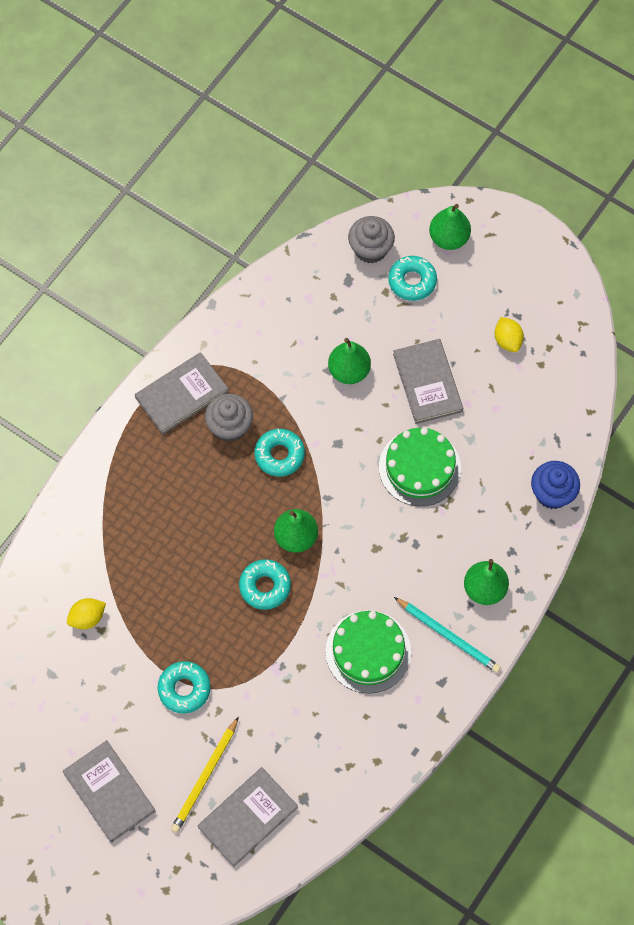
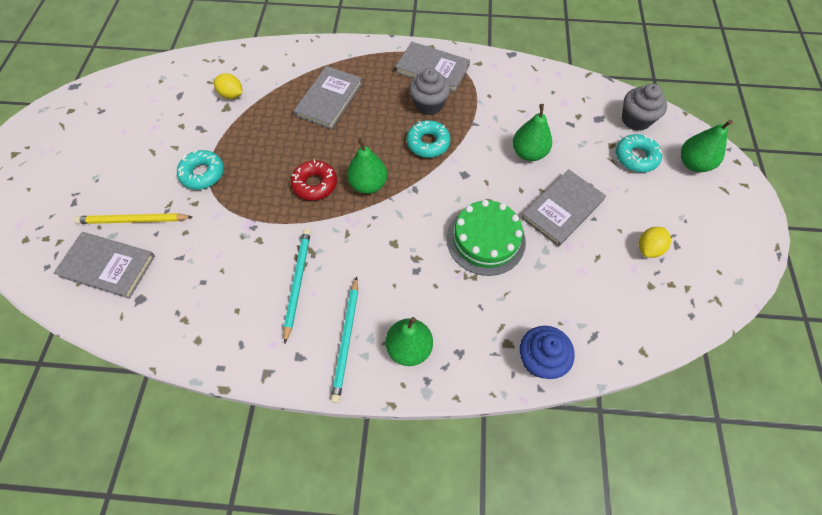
camera: 60 degrees right, 5 degrees down
grey book [63,740,156,842] -> grey book moved to [294,66,362,129]
turquoise donut [239,559,291,610] -> red donut [291,159,337,201]
green cake [325,610,411,694] -> turquoise pencil [284,229,311,344]

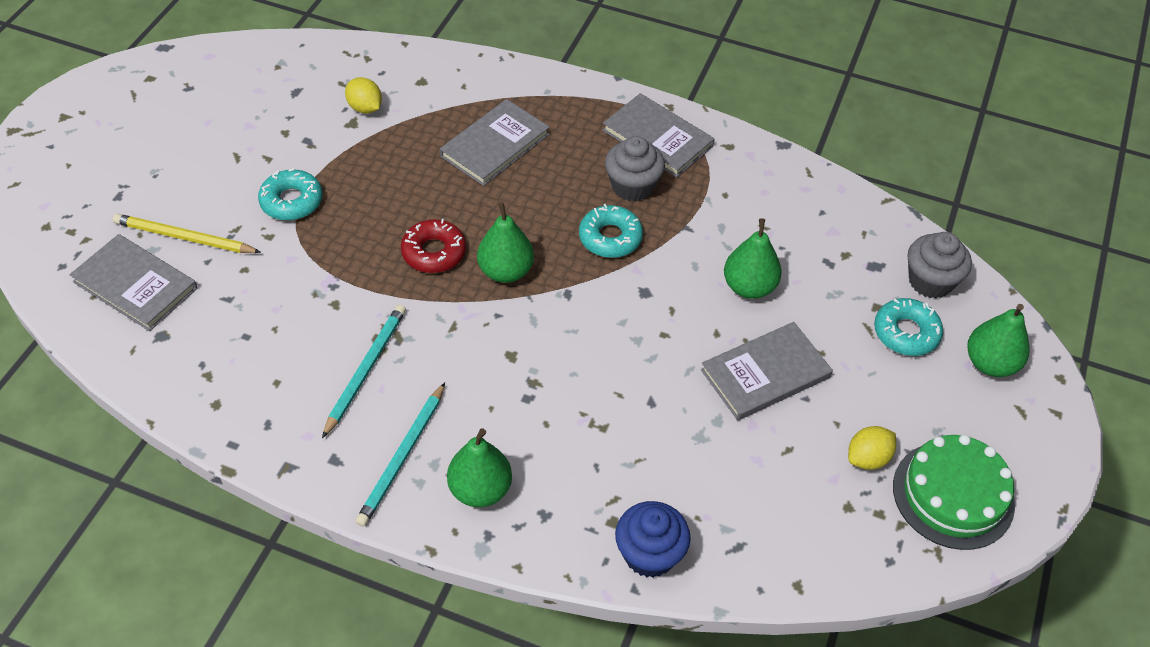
camera: 15 degrees right, 10 degrees down
green cake [447,200,526,276] -> green cake moved to [893,435,1015,550]

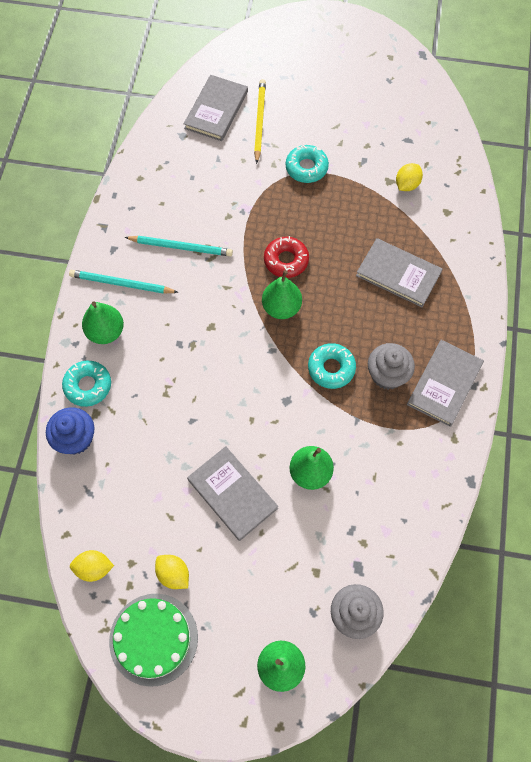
camera: 80 degrees right, 15 degrees up
turquoise donut [874,298,943,356] -> turquoise donut moved to [62,361,111,407]
none -> yellow lemon [70,550,114,582]

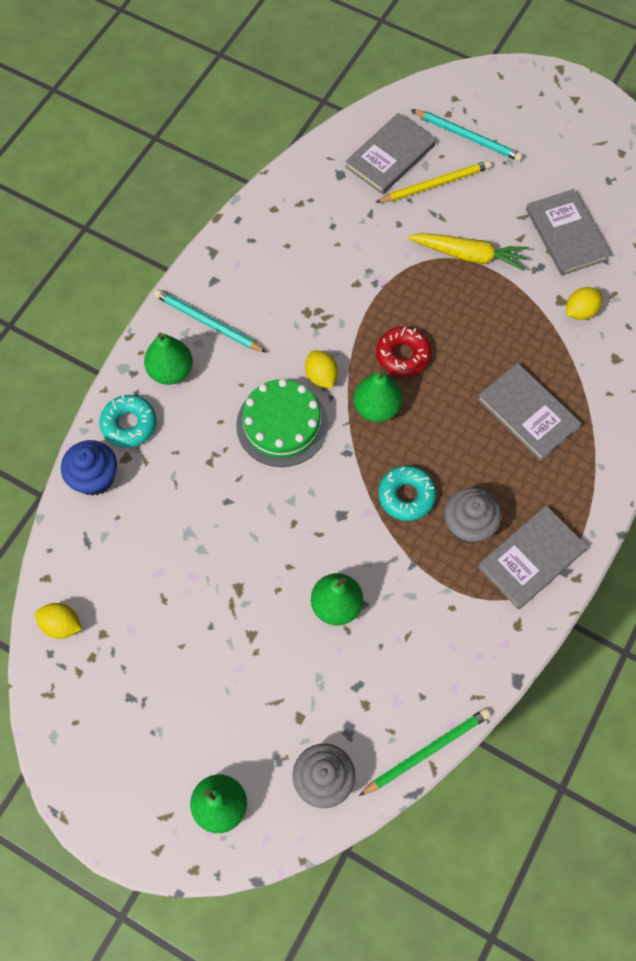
camera: 20 degrees right, 0 degrees up
green cake [109,594,198,687] -> green cake moved to [236,379,328,467]
turquoise pencil [124,236,233,256] -> turquoise pencil moved to [412,109,523,161]
yellow lemon [155,555,189,589] -> yellow lemon moved to [305,350,338,389]
grey book [187,446,278,541] -> grey book moved to [526,189,611,275]
yellow pencil [254,79,266,164] -> yellow pencil turned 45 degrees clockwise [375,161,491,203]
turquoise donut [286,145,329,183] -> yellow carrot [408,233,529,271]
none -> green pencil [359,708,491,796]

